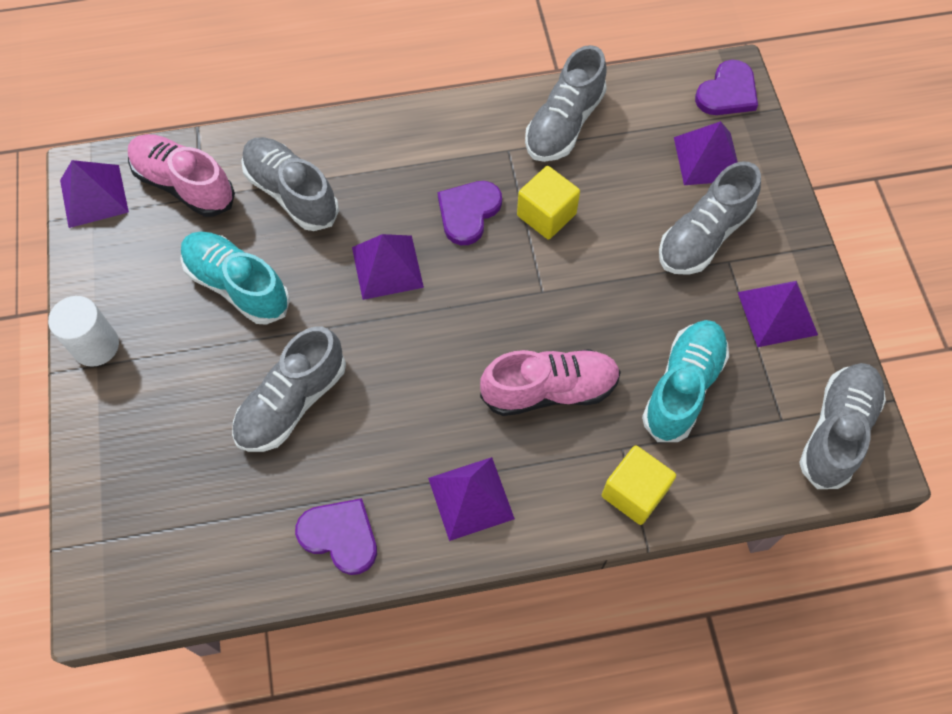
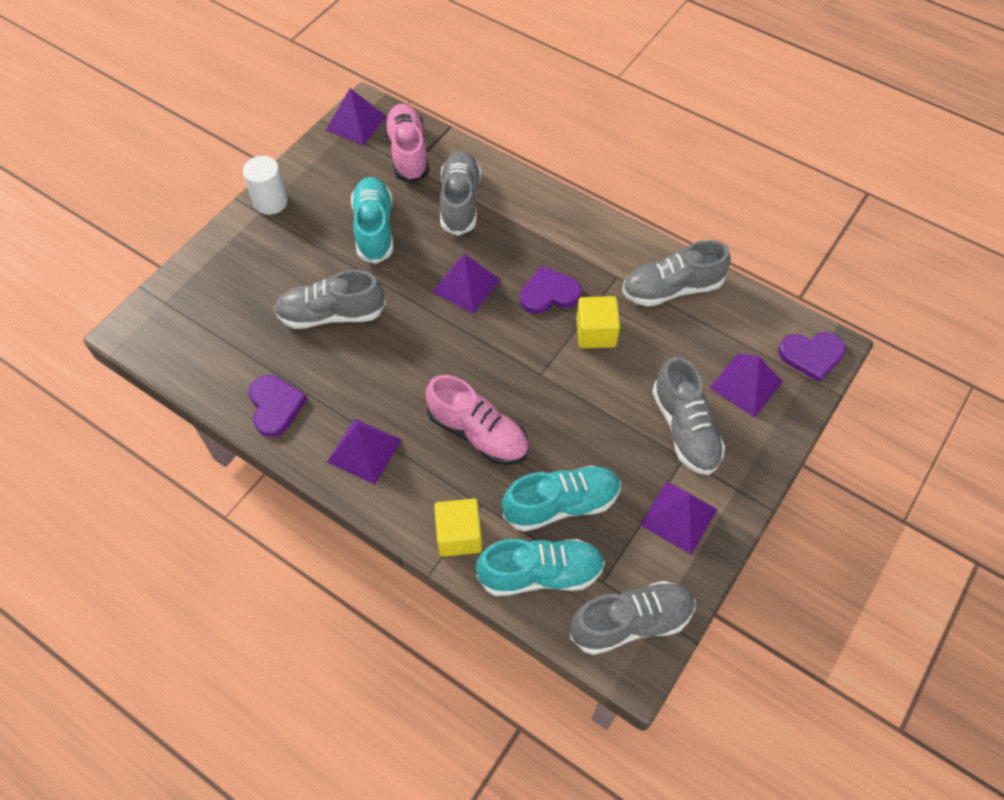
camera: 45 degrees right, 5 degrees down
grey shoe [659,161,761,275] -> grey shoe turned 105 degrees counterclockwise [652,357,725,475]
none -> turquoise shoe [476,539,605,596]

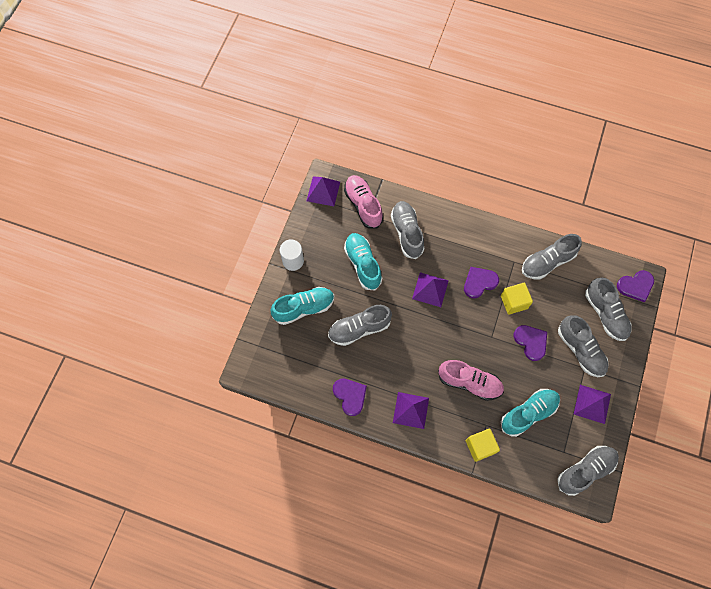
camera: 15 degrees left, 10 degrees up
turquoise shoe [476,539,605,596] -> turquoise shoe moved to [270,287,334,325]
purple pyramid [710,353,783,418] -> grey shoe [585,278,632,341]
none -> purple heart [514,325,547,361]

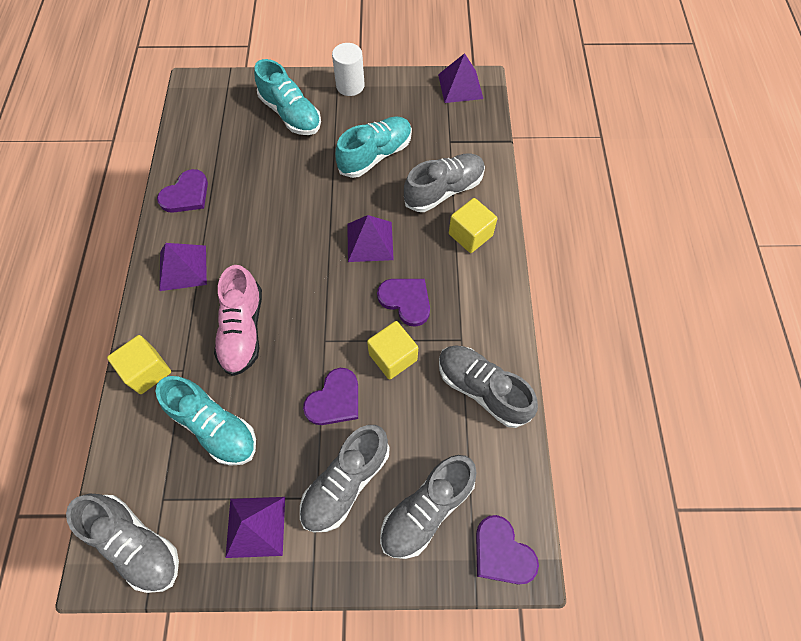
camera: 70 degrees right, 5 degrees down
grey shoe [328,305,392,346] -> none
pink shoe [344,175,383,229] -> none
none -> yellow cube [449,198,498,253]

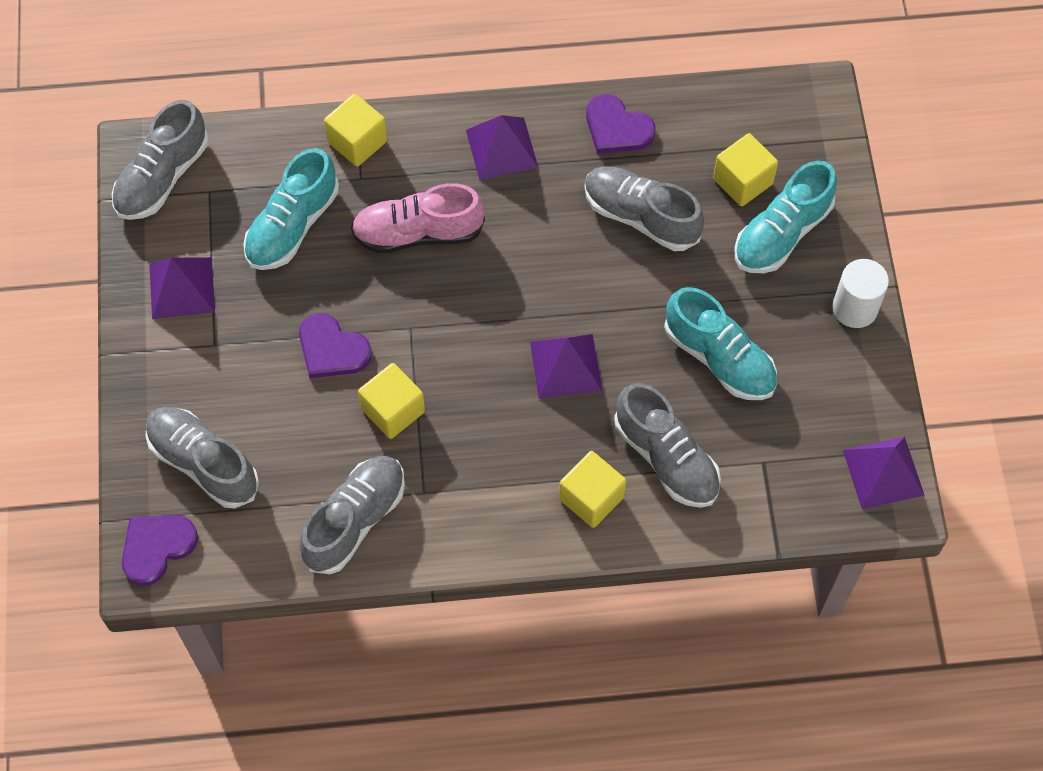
camera: 85 degrees right, 0 degrees up
grey shoe [300,425,390,532] -> grey shoe moved to [585,166,704,251]
purple heart [377,279,430,327] -> none
none -> yellow cube [713,133,778,206]

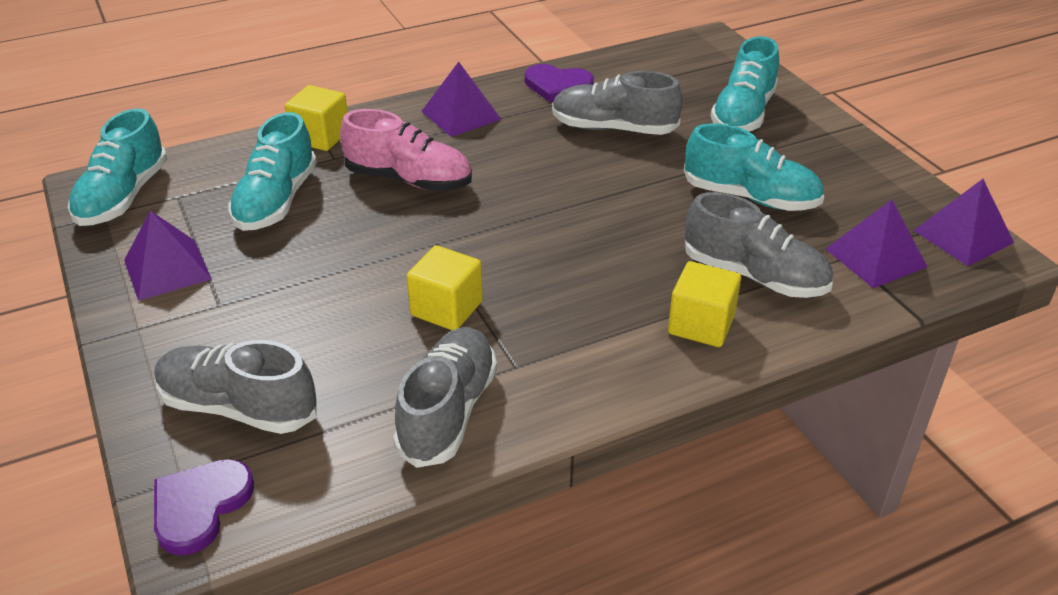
camera: 20 degrees left, 25 degrees down
grey shoe [112,100,209,220] -> turquoise shoe [68,109,168,226]
purple heart [299,313,372,378] -> none
pink shoe [351,183,485,253] -> pink shoe turned 135 degrees counterclockwise [340,109,472,191]
purple pyramid [530,334,602,399] -> purple pyramid moved to [826,199,927,288]
yellow cube [713,133,778,206] -> none
white cylinder [832,259,889,328] -> none

